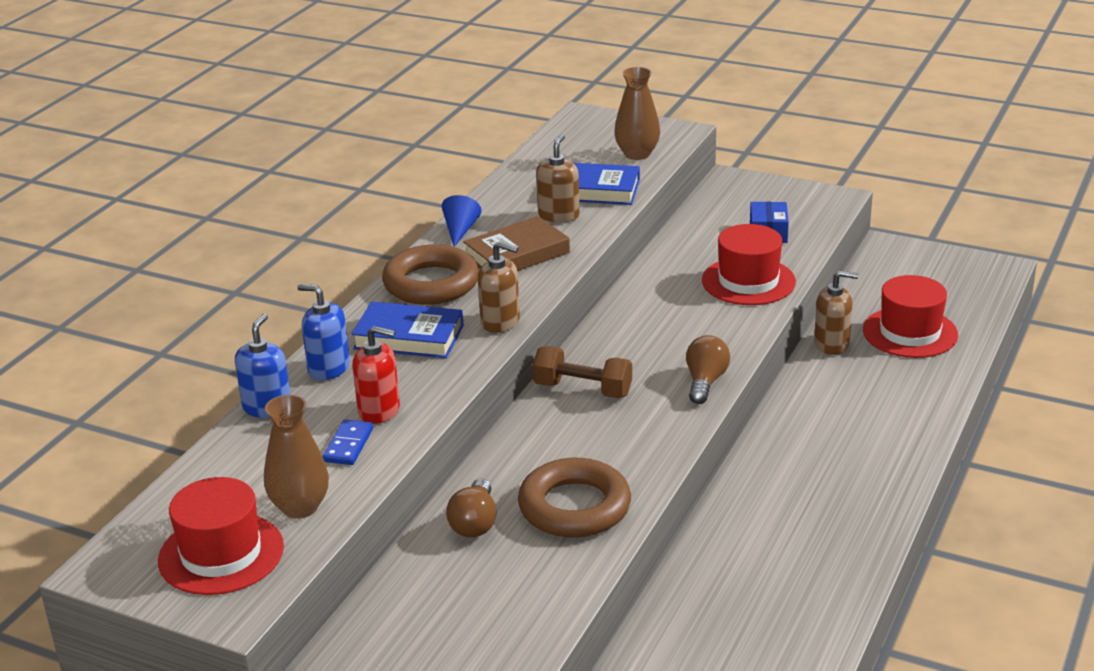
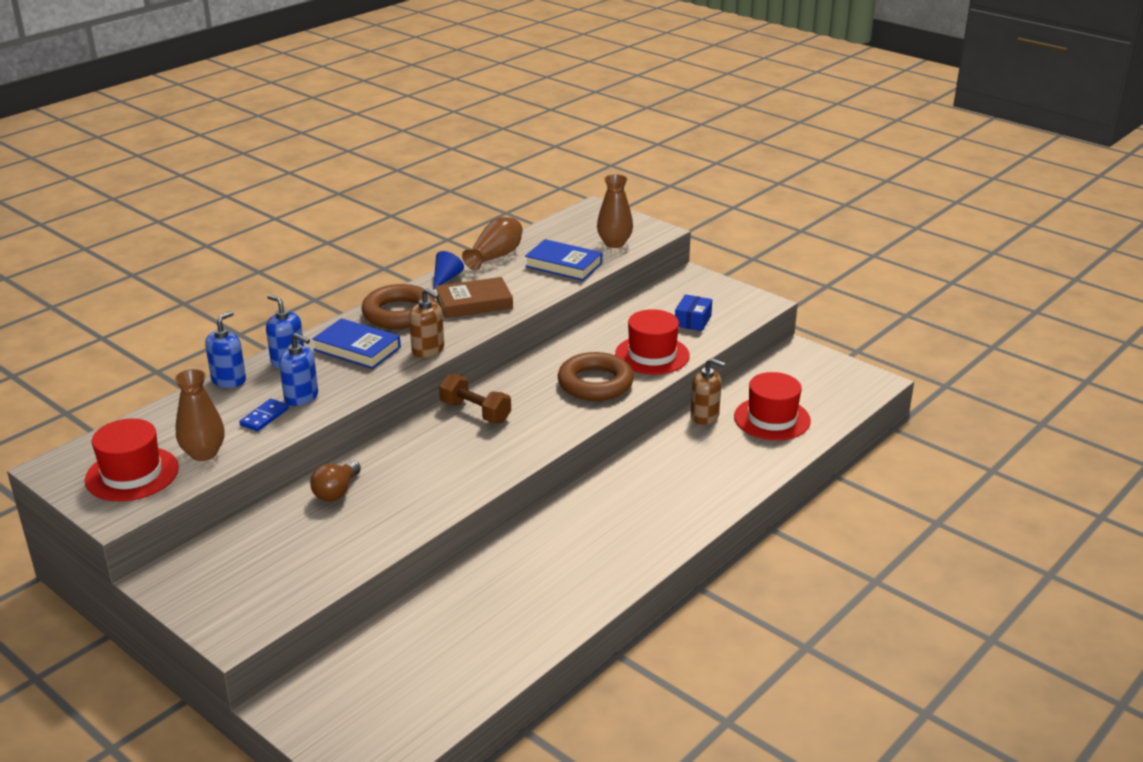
camera: 15 degrees right, 0 degrees up
red soap dispenser [353,326,400,424] -> blue soap dispenser [279,333,318,406]
brown ring [518,458,631,538] -> brown ring moved to [558,352,634,401]
brown soap dispenser [536,134,580,223] -> none
brown light bulb [686,335,730,404] -> none
none -> brown vase [462,217,523,270]

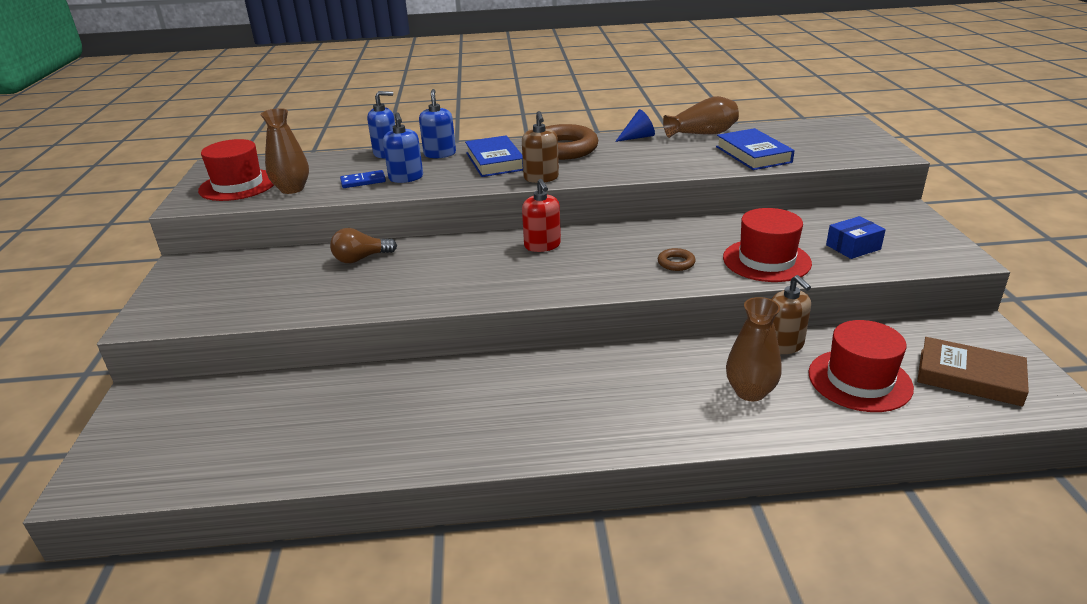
camera: 45 degrees right, 0 degrees up
brown book [435,277,513,318] -> brown book moved to [917,337,1029,406]
brown dumbbell [439,374,511,423] -> red soap dispenser [522,179,561,252]
brown ring [558,352,634,401] -> brown ring [658,248,696,271], size x0.44
brown vase [597,174,633,248] -> brown vase moved to [726,297,782,401]

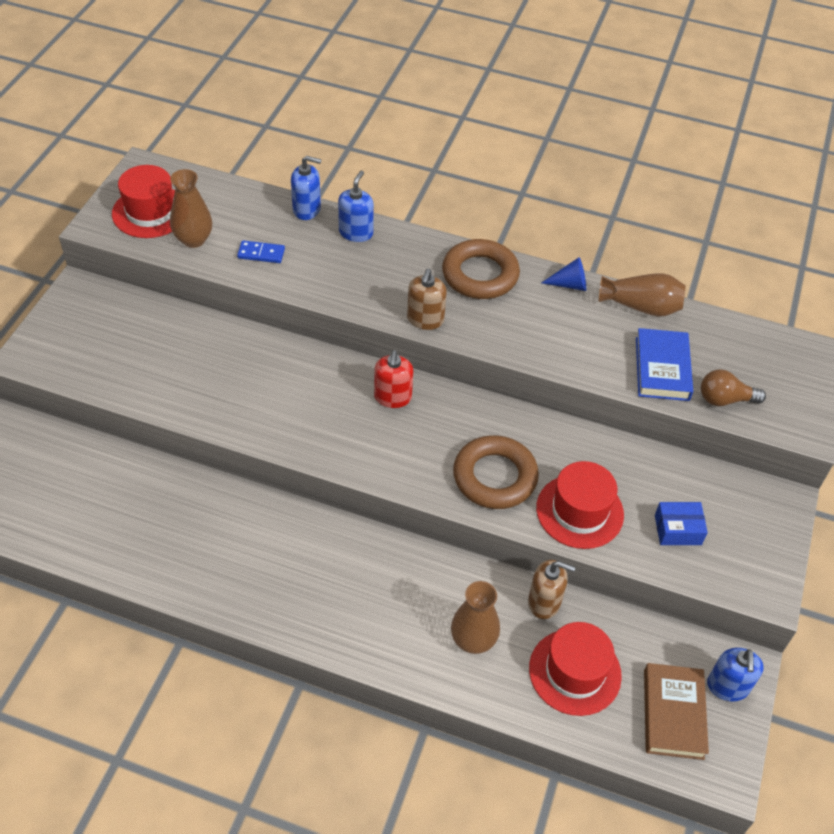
camera: 20 degrees right, 20 degrees up
brown light bulb [330,228,397,263] -> brown light bulb moved to [701,369,766,406]
blue soap dispenser [383,112,423,183] -> blue soap dispenser moved to [707,648,764,702]
blue book [465,136,523,177] -> none
brown ring [658,248,696,271] -> brown ring [453,435,539,509], size x2.26
brown soap dispenser [771,275,811,354] -> brown soap dispenser turned 75 degrees counterclockwise [528,560,575,619]
brown book [917,337,1029,406] -> brown book turned 45 degrees clockwise [644,663,709,760]

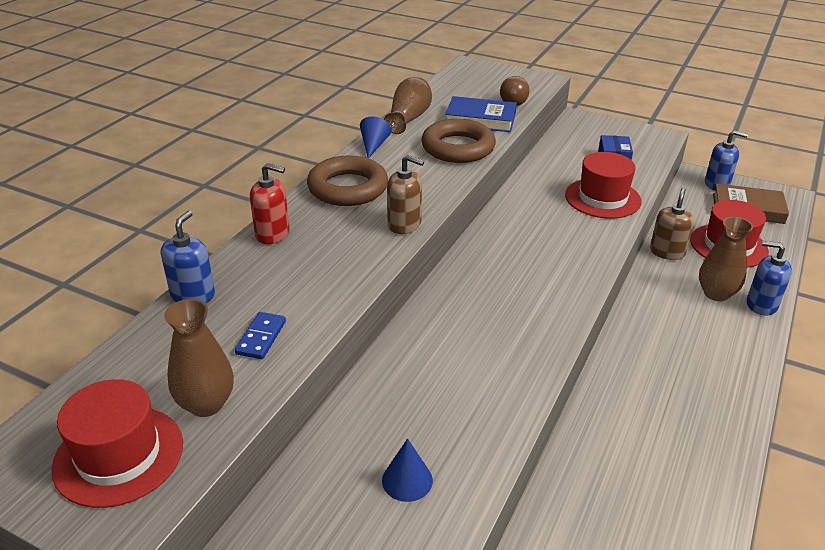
camera: 80 degrees left, 15 degrees down
blue soap dispenser [338,171,374,242] -> blue soap dispenser moved to [747,241,792,316]
red soap dispenser [374,350,413,408] -> red soap dispenser moved to [250,163,289,244]
brown ring [453,435,539,509] -> brown ring moved to [421,119,496,163]
none -> blue cone [382,438,433,502]

